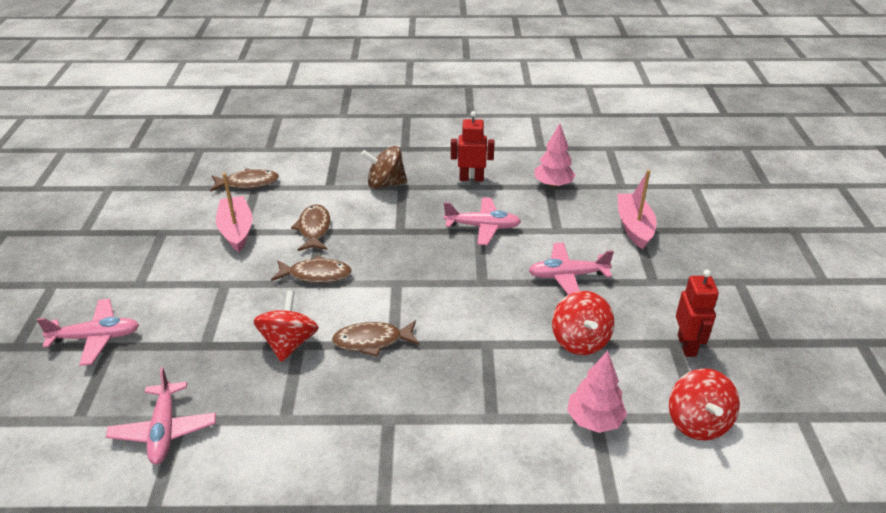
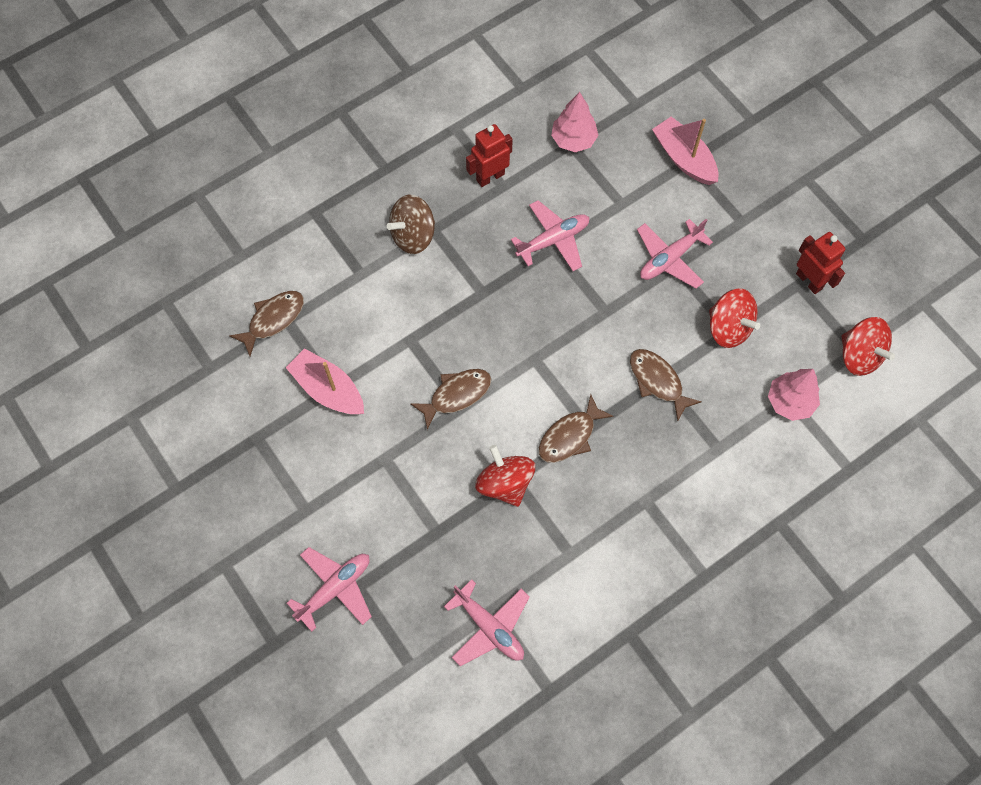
camera: 35 degrees left, 30 degrees up
brown fish [291,204,330,251] -> brown fish moved to [630,349,702,422]

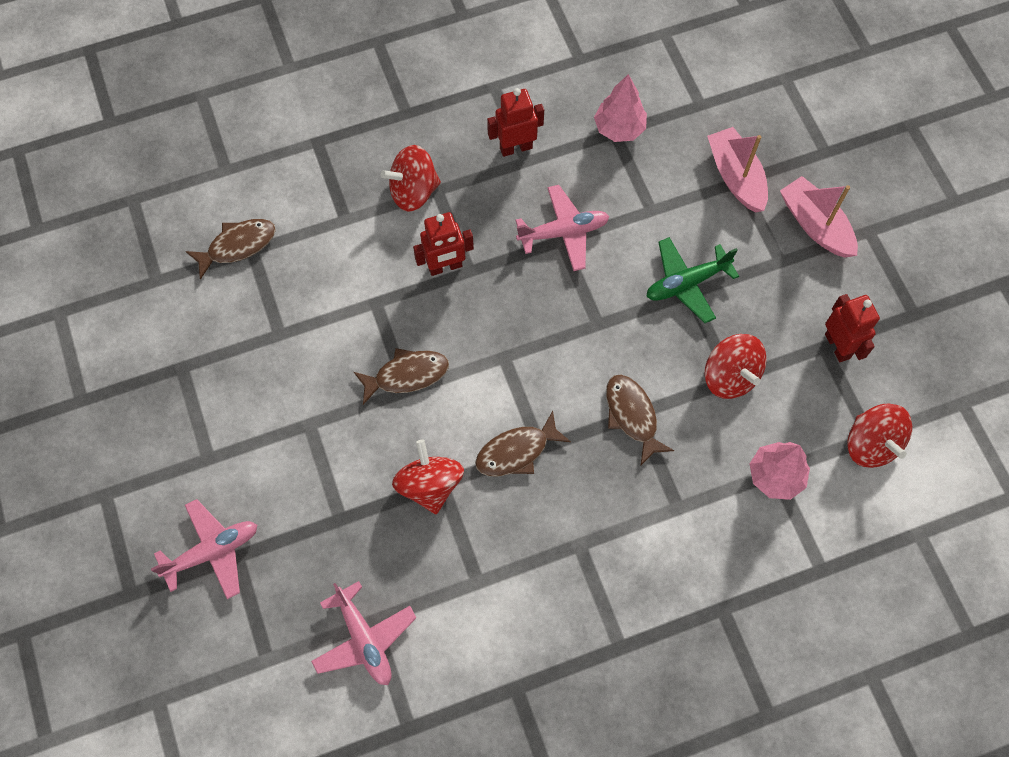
camera: 15 degrees right, 0 degrees up
pink boat [286,348,364,414] -> pink boat moved to [780,176,858,258]
brown spinning top [387,195,435,254] -> red spinning top [381,145,441,211]
pink plane [637,219,713,289] -> green plane [646,237,739,323]
none -> red robot [413,212,474,276]

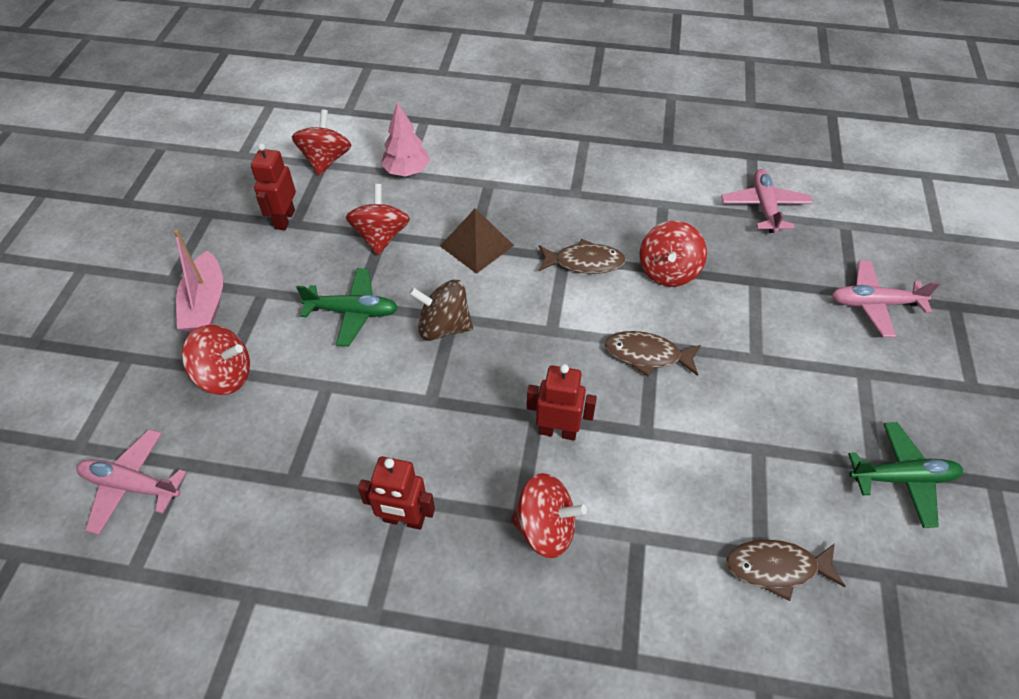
camera: 150 degrees left, 15 degrees down
pink plane [516,185,609,271] -> pink plane moved to [77,429,187,535]
pink tree [594,74,647,142] -> none
brown fish [606,374,674,465] -> brown pyramid [440,208,514,274]
pink boat [707,127,768,213] -> red spinning top [182,325,250,395]
none -> brown spinning top [409,280,473,341]
none -> green plane [848,422,963,528]

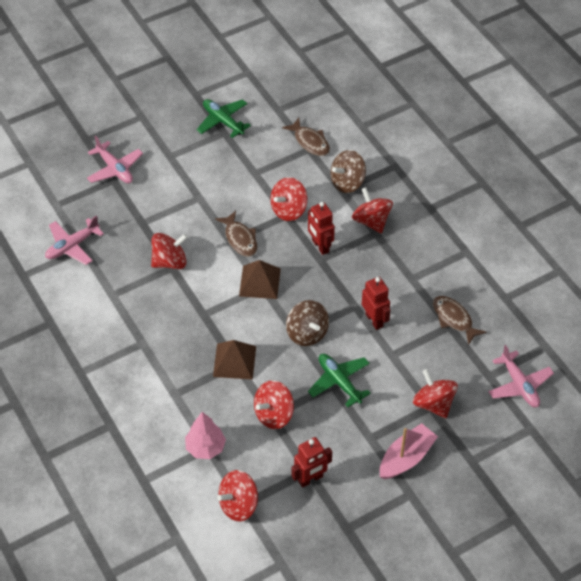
camera: 130 degrees left, 0 degrees up
red robot [358,456,435,530] -> red robot moved to [362,277,390,330]
brown fish [538,239,626,274] -> brown fish moved to [433,296,487,345]
none -> brown pyramid [239,260,281,299]
none -> red spinning top [270,177,308,221]
none -> brown spinning top [331,150,366,193]

